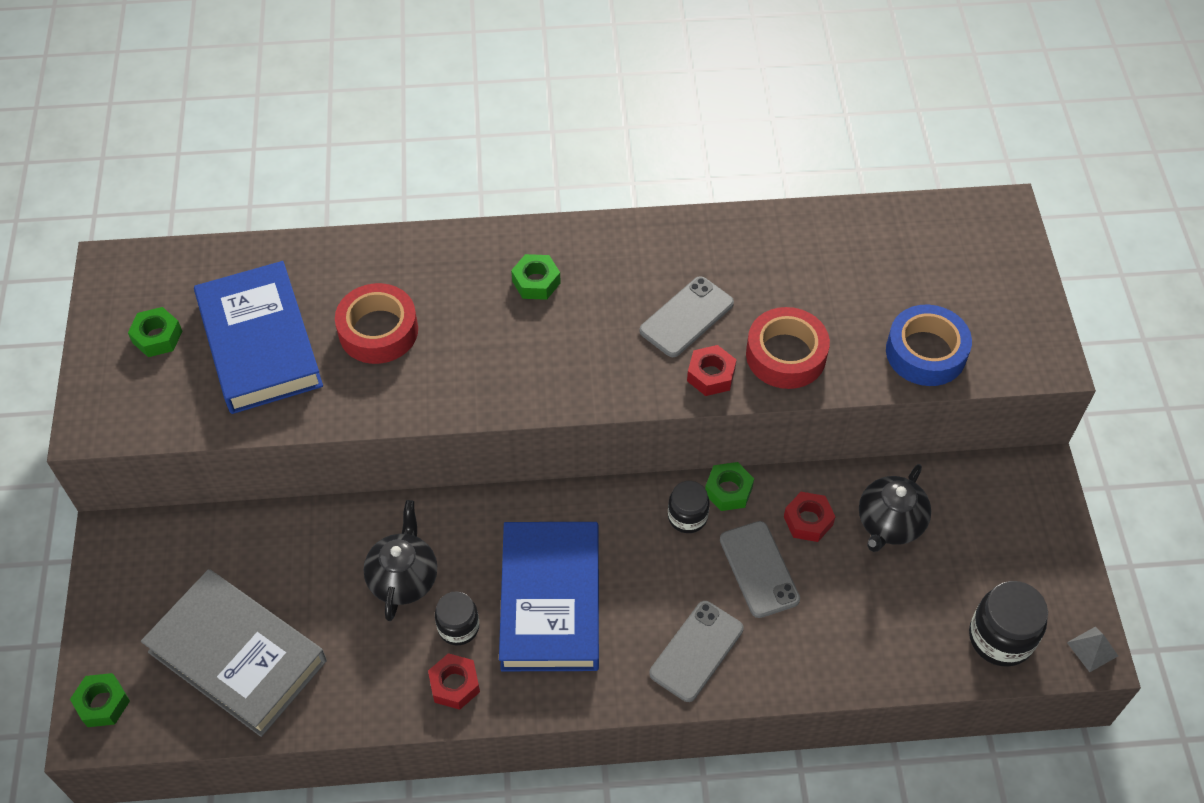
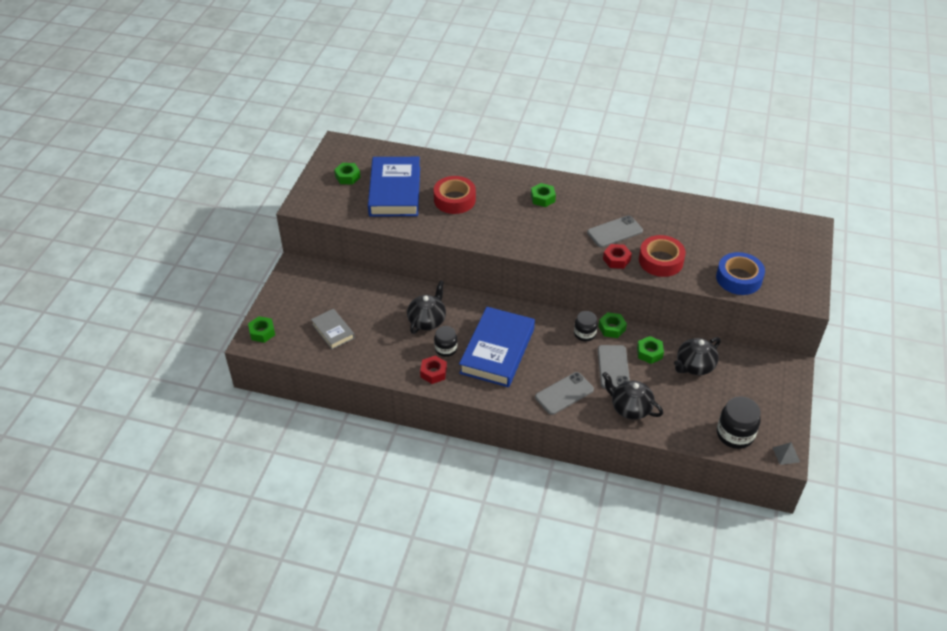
camera: 20 degrees right, 10 degrees down
grey book [141,569,327,737] -> grey book [311,309,355,349], size x0.51
red nut [784,492,835,542] -> green nut [637,336,664,364]
none -> black teapot [602,372,663,420]

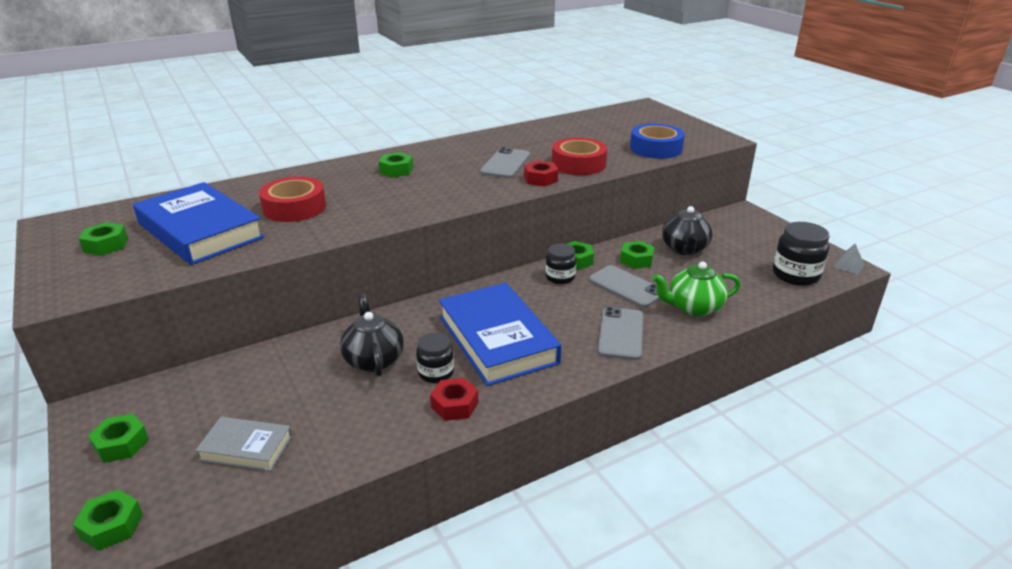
camera: 45 degrees left, 15 degrees down
black teapot [602,372,663,420] -> green teapot [652,262,741,317]
none -> green nut [88,414,149,463]

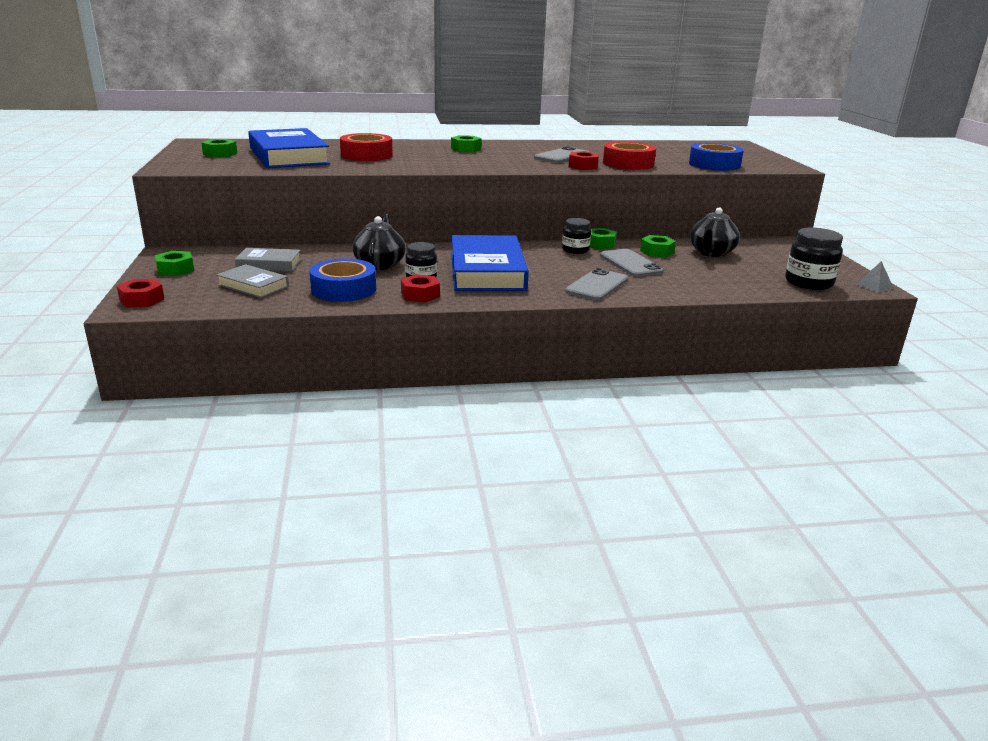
camera: 20 degrees right, 5 degrees down
green nut [73,489,143,551] -> red nut [117,279,164,307]
green teapot [652,262,741,317] -> none
none -> grey book [235,248,301,271]
none -> blue tape [310,259,376,302]

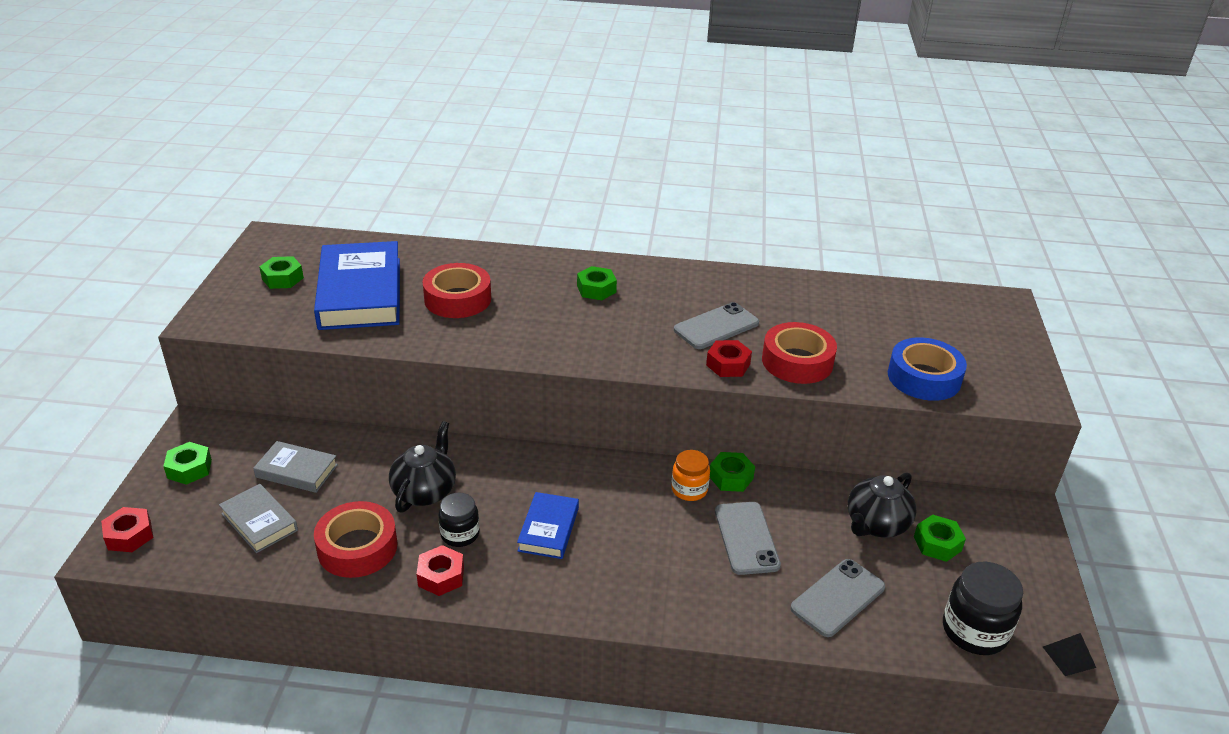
camera: 15 degrees right, 10 degrees up
blue tape [310,259,376,302] -> red tape [314,501,398,578]
blue book [451,235,529,291] -> blue book [517,492,579,559], size x0.51
black jar [562,218,591,254] -> orange jar [671,450,710,501]
grey phone [565,268,628,301] -> grey phone moved to [790,559,885,637]
green nut [640,235,676,257] -> green nut moved to [914,515,966,562]
grey pyramid [855,261,894,293] -> black pyramid [1043,633,1096,676]

